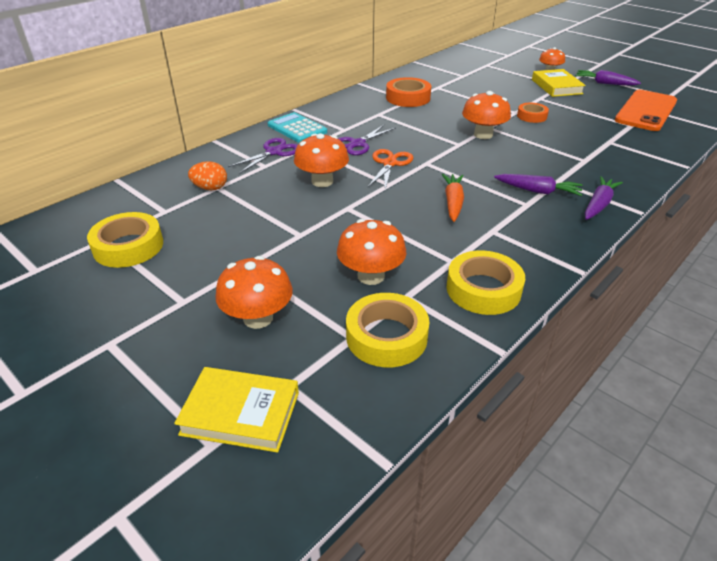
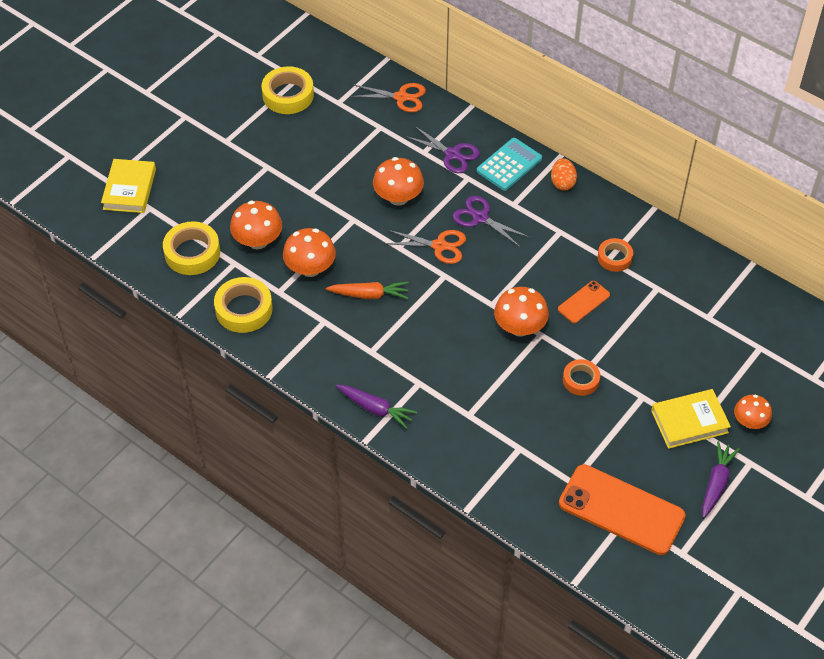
camera: 85 degrees right, 15 degrees up
orange egg [188,161,227,190] -> orange egg moved to [551,158,577,191]
orange mushroom [215,256,293,329] -> orange mushroom moved to [283,228,336,277]
orange tape [386,77,431,107] -> orange tape [598,238,633,272], size x0.62
purple carrot [494,174,583,196] -> none
none -> orange scissors [350,83,426,112]
none -> orange phone [558,281,610,323]

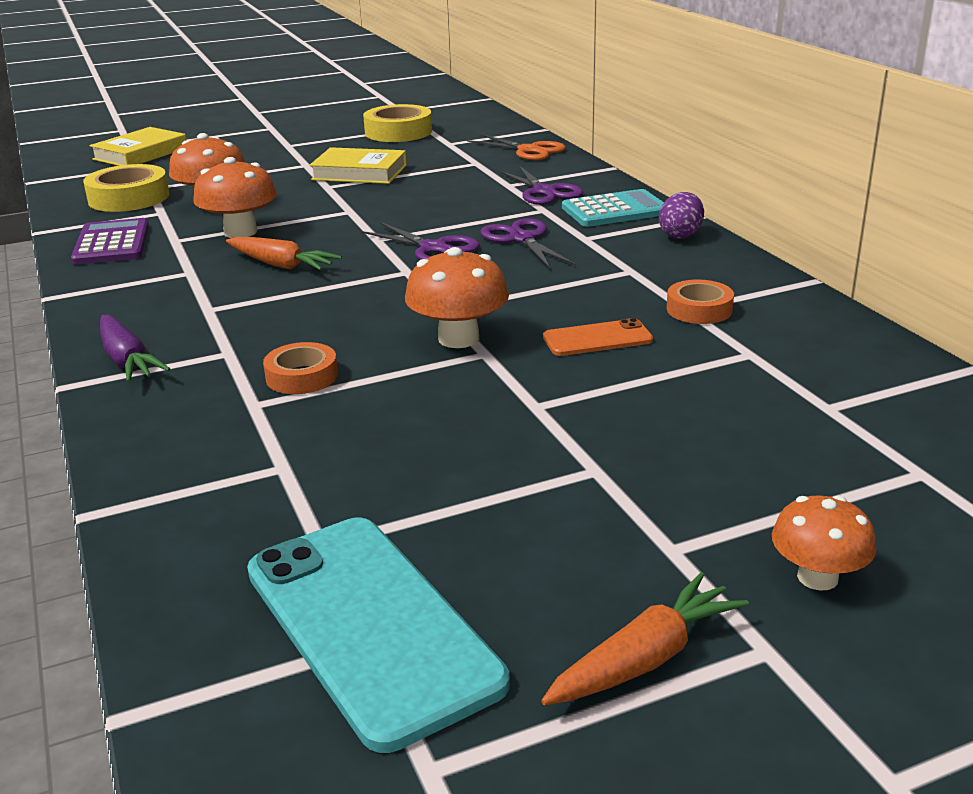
camera: 30 degrees right, 25 degrees down
yellow tape [214,277,273,333] -> purple calculator [71,218,149,265]
orange mushroom [373,157,424,206] -> none
orange scissors [384,230,466,264] -> purple scissors [361,222,480,260]
orange egg [551,158,577,191] -> purple egg [659,192,704,239]
orange phone [559,464,686,555] -> turquoise phone [247,518,510,753]
orange tape [563,359,600,396] -> orange tape moved to [263,342,338,394]
yellow book [651,389,731,449] -> yellow book moved to [310,147,407,184]
purple carrot [702,441,740,518] -> orange carrot [541,572,749,705]

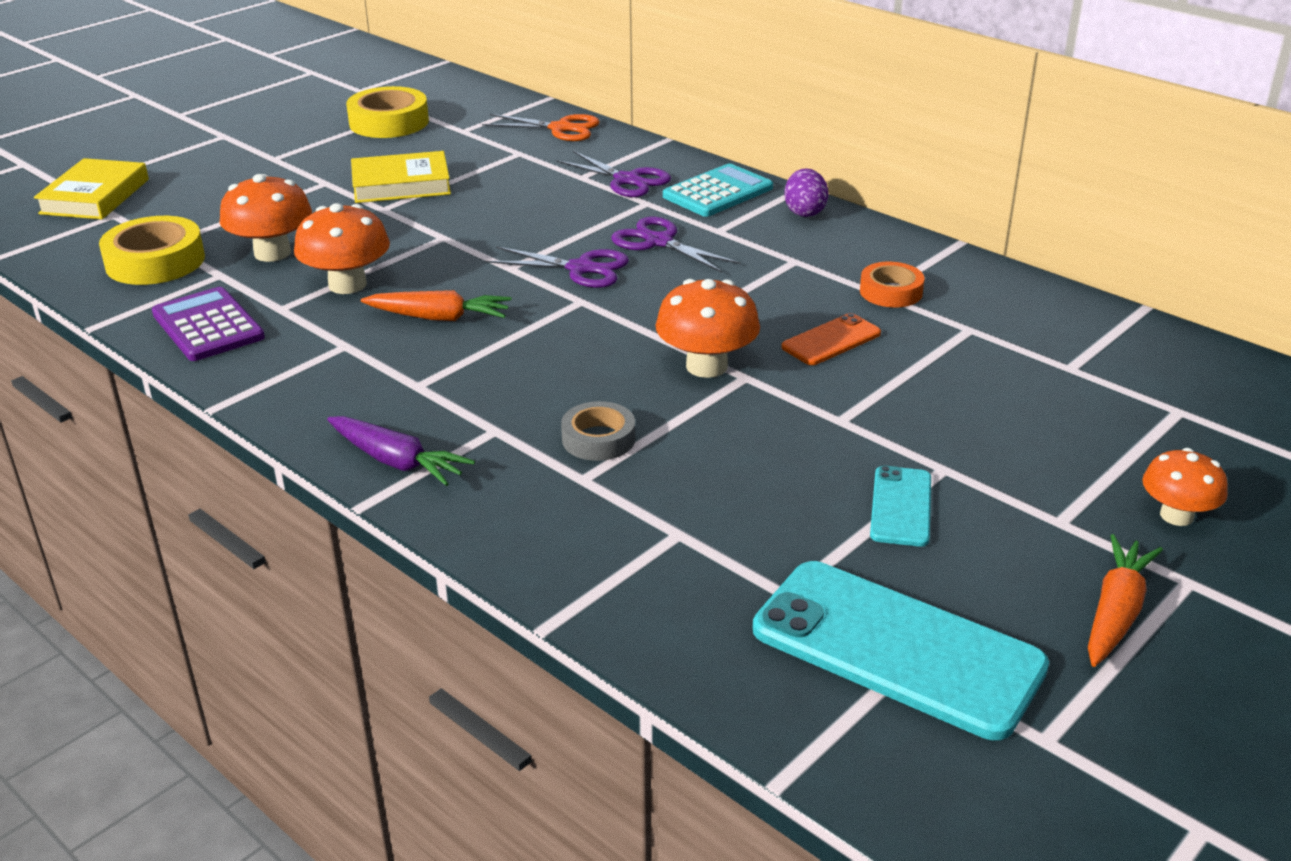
camera: 25 degrees left, 5 degrees up
orange tape [263,342,338,394] -> grey tape [561,401,635,461]
none -> turquoise phone [870,466,931,547]

